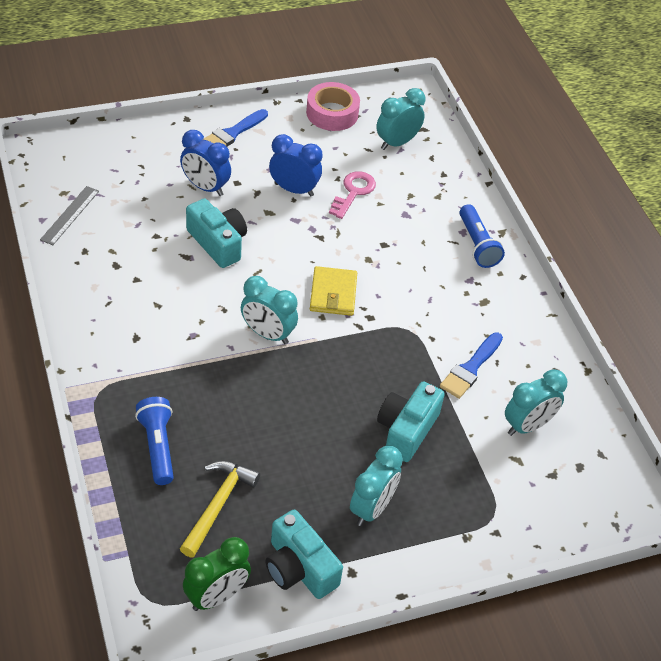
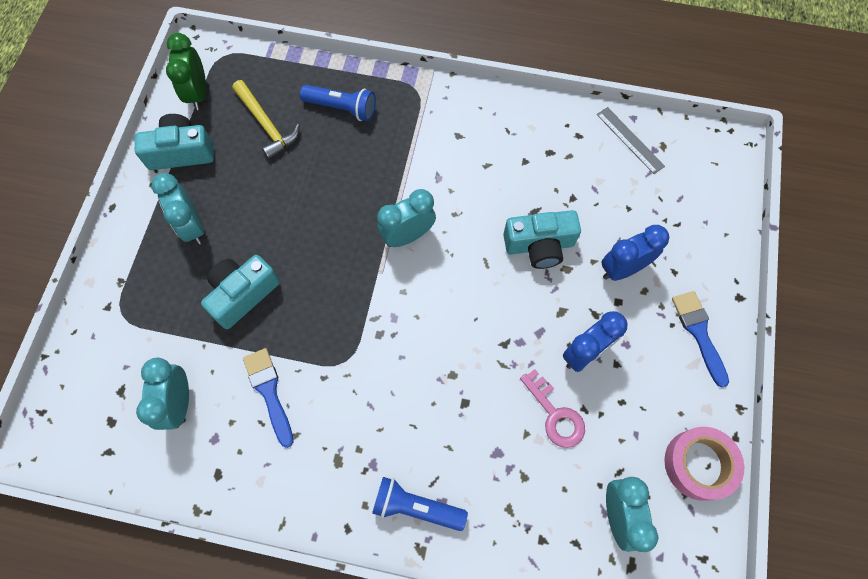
camera: 125 degrees right, 20 degrees up
yellow wallet [310,266,357,316] -> none
turquoise camera [377,381,445,462] -> turquoise camera turned 105 degrees counterclockwise [201,255,280,329]

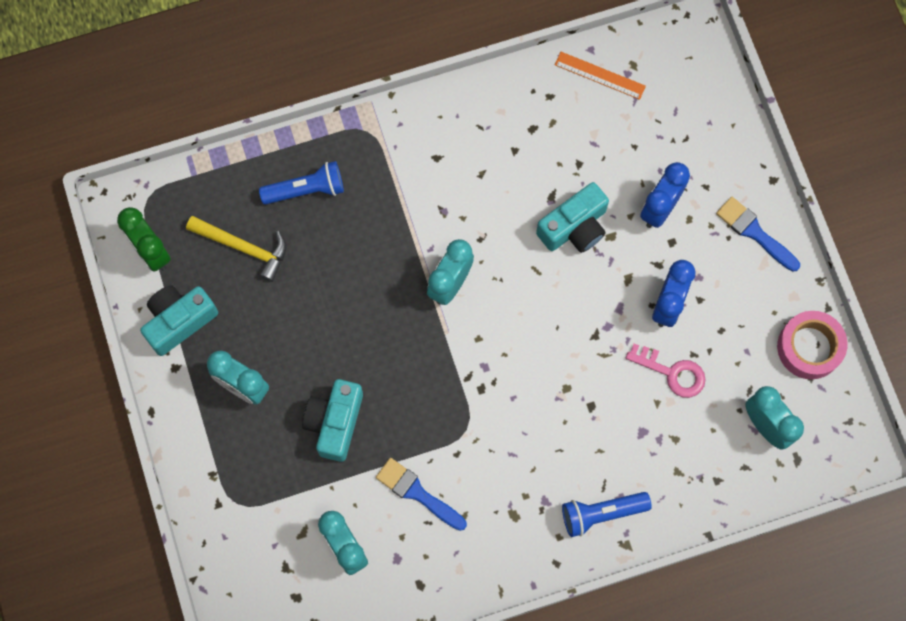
camera: 30 degrees left, 5 degrees up
grey ruler [597,107,665,174] -> orange ruler [555,52,646,100]

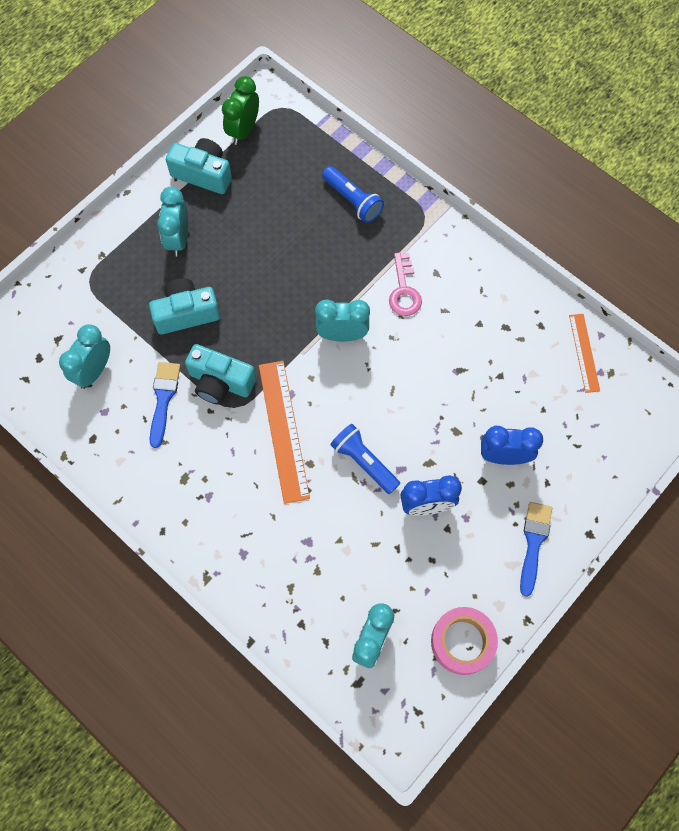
camera: 60 degrees right, 5 degrees down
yellow hammer [186,216,286,282] -> none
turquoise camera [536,182,609,253] -> turquoise camera moved to [185,344,256,405]
blue flashlight [562,492,652,537] -> blue flashlight moved to [330,424,400,494]
pink key [626,344,706,398] -> pink key moved to [389,253,422,316]
none -> orange ruler [259,361,310,504]

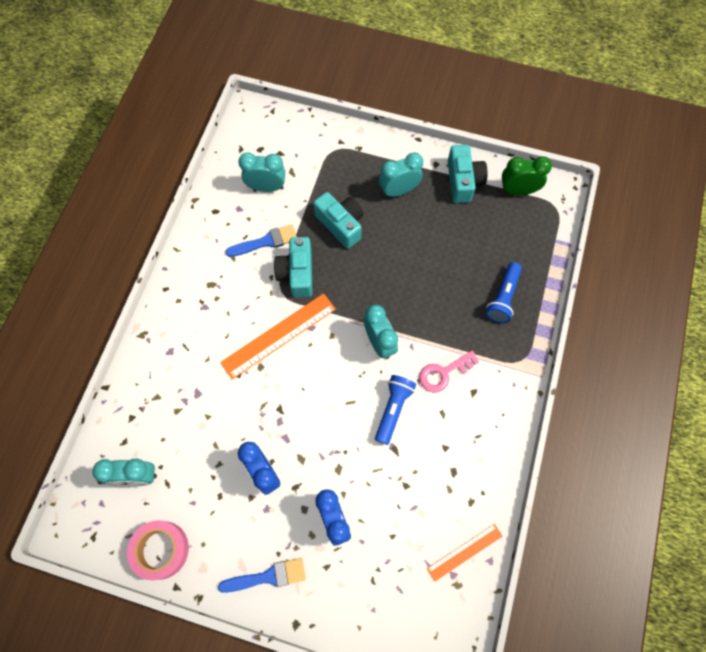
camera: 65 degrees right, 0 degrees up
blue flashlight [330,424,400,494] -> blue flashlight moved to [375,375,416,445]

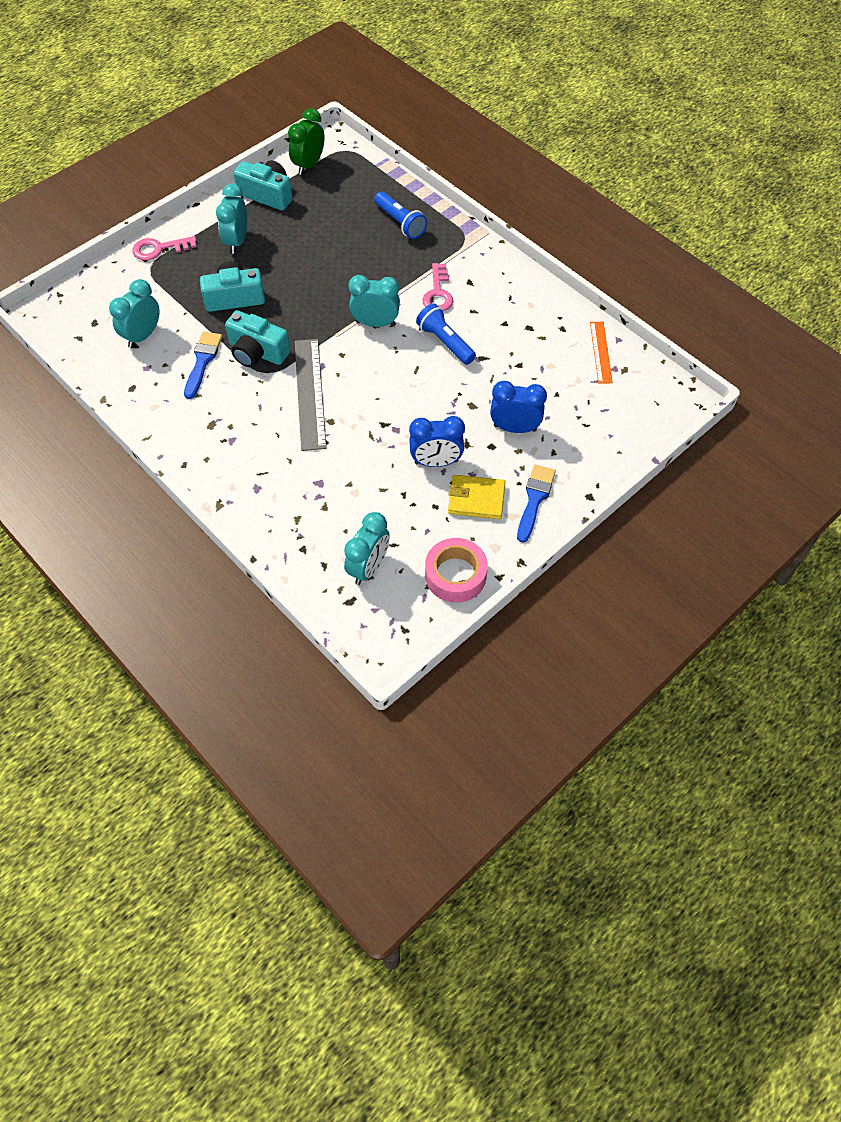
camera: 60 degrees left, 10 degrees down
orange ruler [220,293,336,380] -> grey ruler [295,339,327,451]
none -> pink key [132,236,196,261]
none -> yellow wallet [448,475,505,519]

